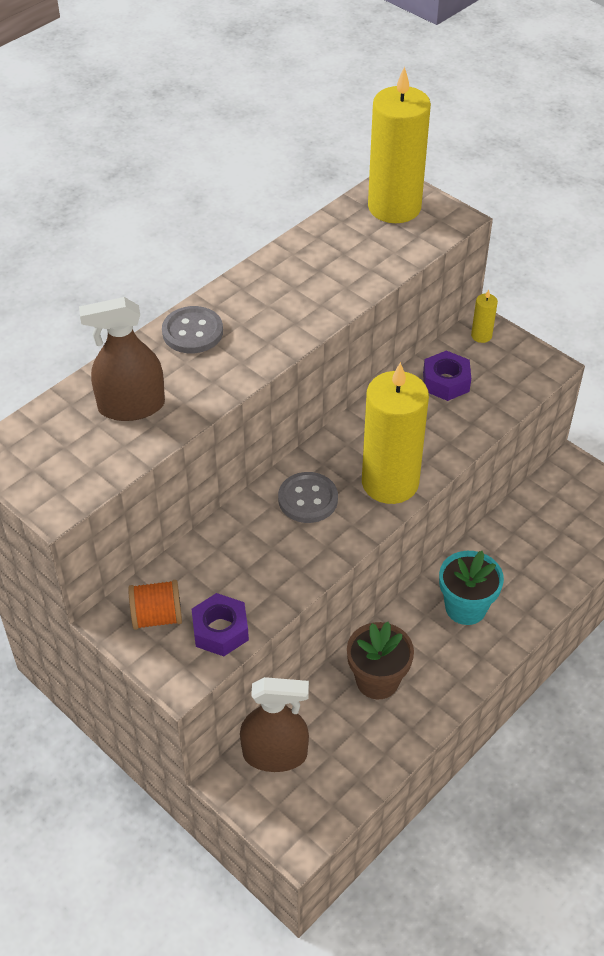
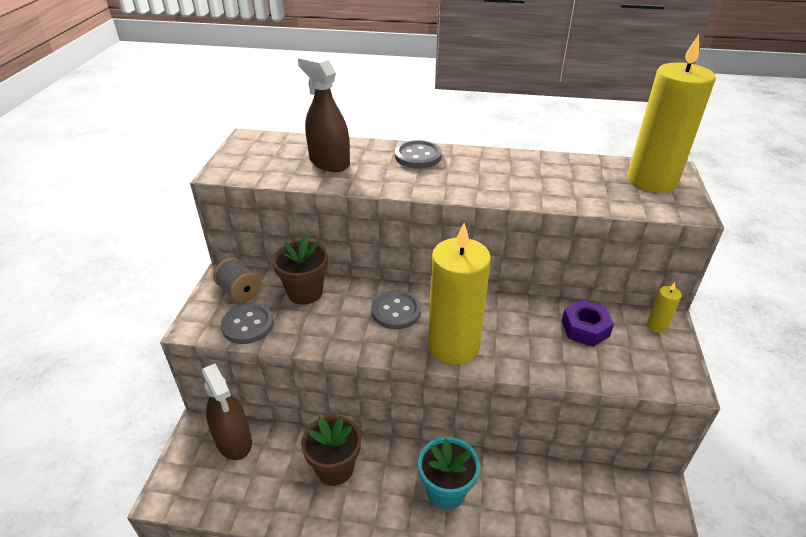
camera: 55 degrees right, 10 degrees down
orange spool [128,580,182,630] -> grey spool [213,258,261,303]
purple nut [192,593,249,656] -> grey button [221,303,274,344]
none -> brown flower pot [272,235,328,305]

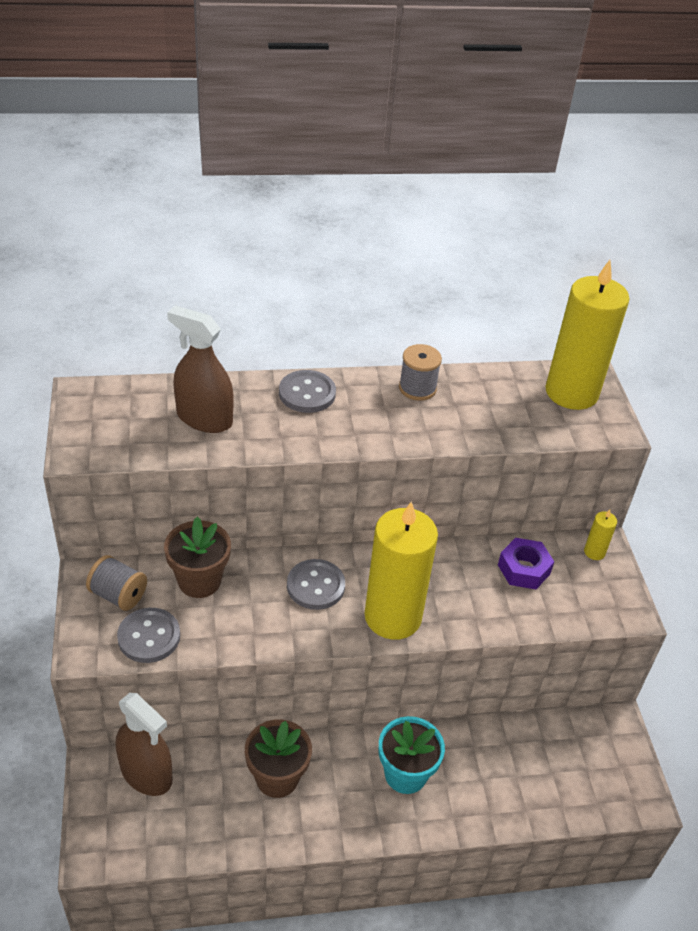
camera: 20 degrees left, 5 degrees up
none -> grey spool [399,344,442,401]

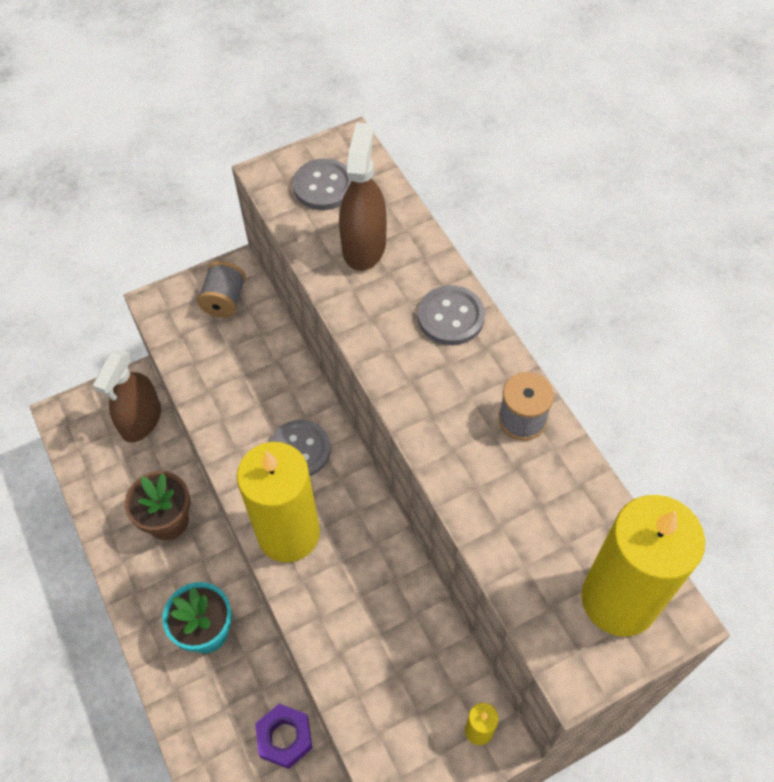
camera: 75 degrees right, 15 degrees up
grey button [117,608,180,663] -> grey button moved to [293,158,351,210]
brown flower pot [164,517,231,598] -> none
purple nut [498,538,554,589] -> purple nut moved to [255,704,312,769]

